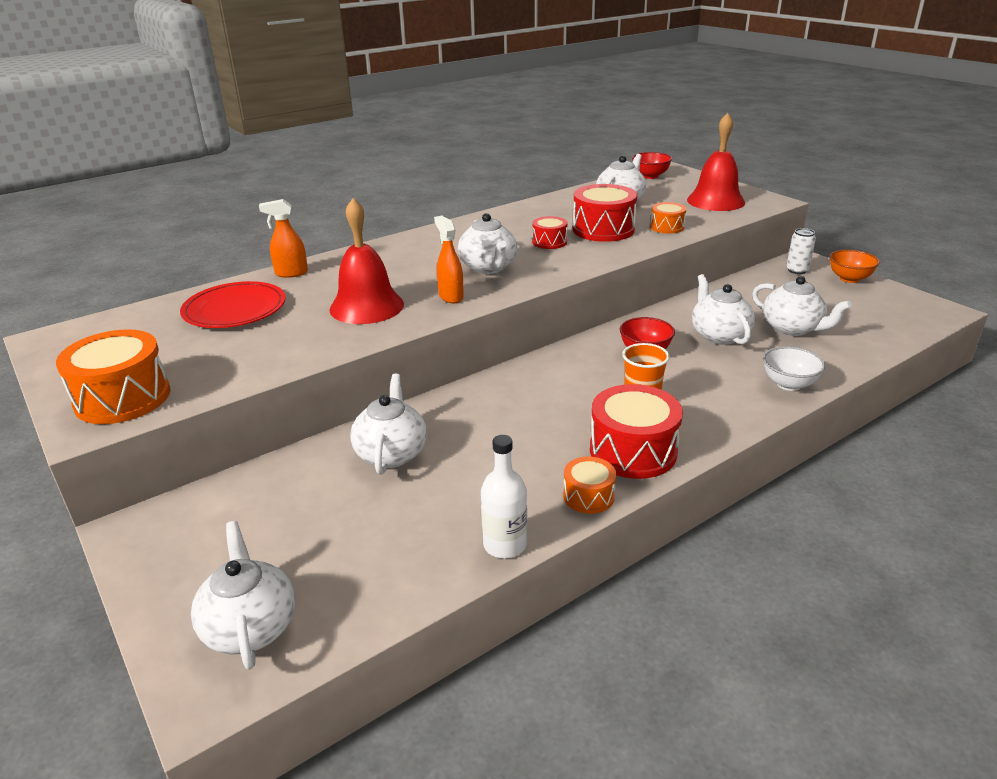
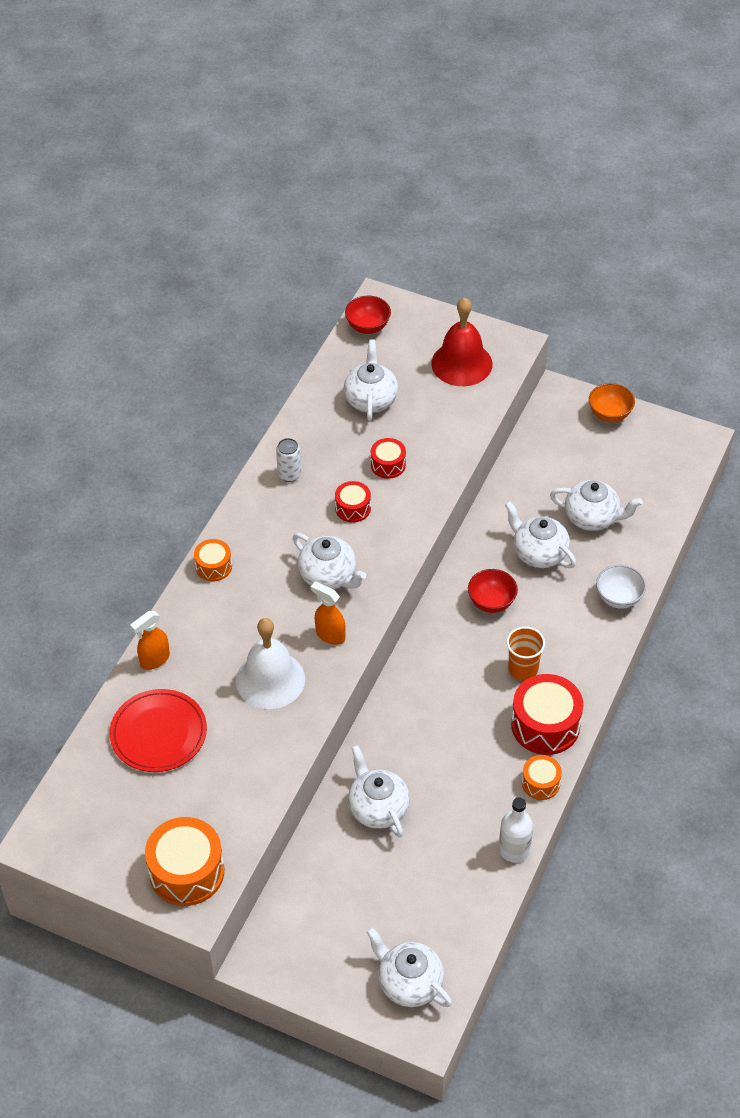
camera: 30 degrees left, 20 degrees up
red bell [329,198,404,324] -> white bell [236,618,305,709]
red drum [573,184,637,242] -> red drum [371,438,406,479], size x0.55
orange drum [650,202,686,234] -> orange drum moved to [194,539,232,581]
white can [786,228,816,274] -> white can moved to [276,438,301,482]

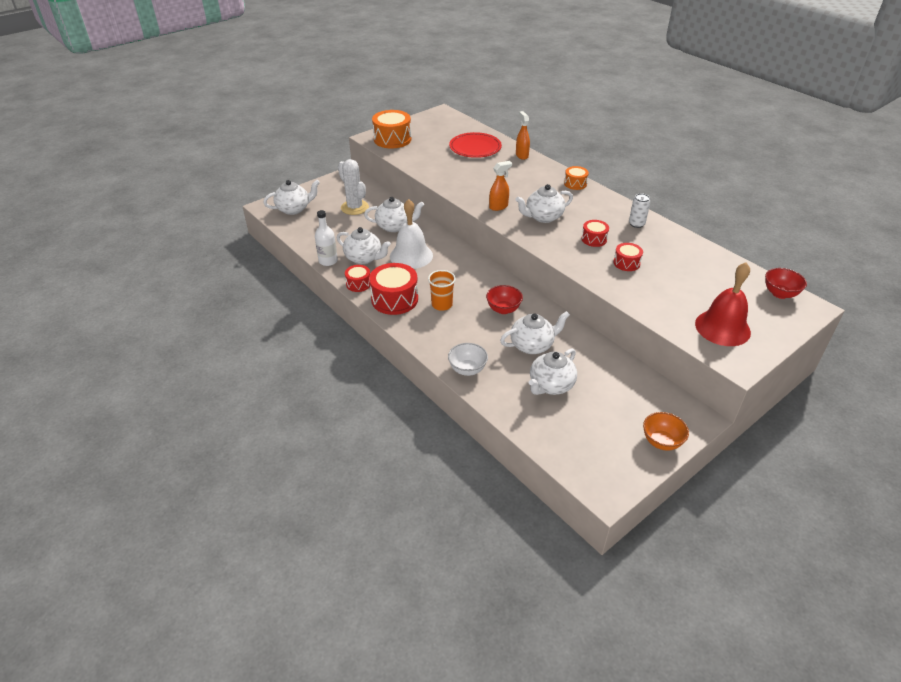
camera: 115 degrees right, 10 degrees down
white bell [236,618,305,709] -> white bell moved to [390,199,433,269]
white teapot [344,339,398,421] -> white teapot moved to [337,227,391,264]
orange drum [522,755,562,800] -> red drum [345,265,370,292]
none -> white cactus [338,159,369,215]

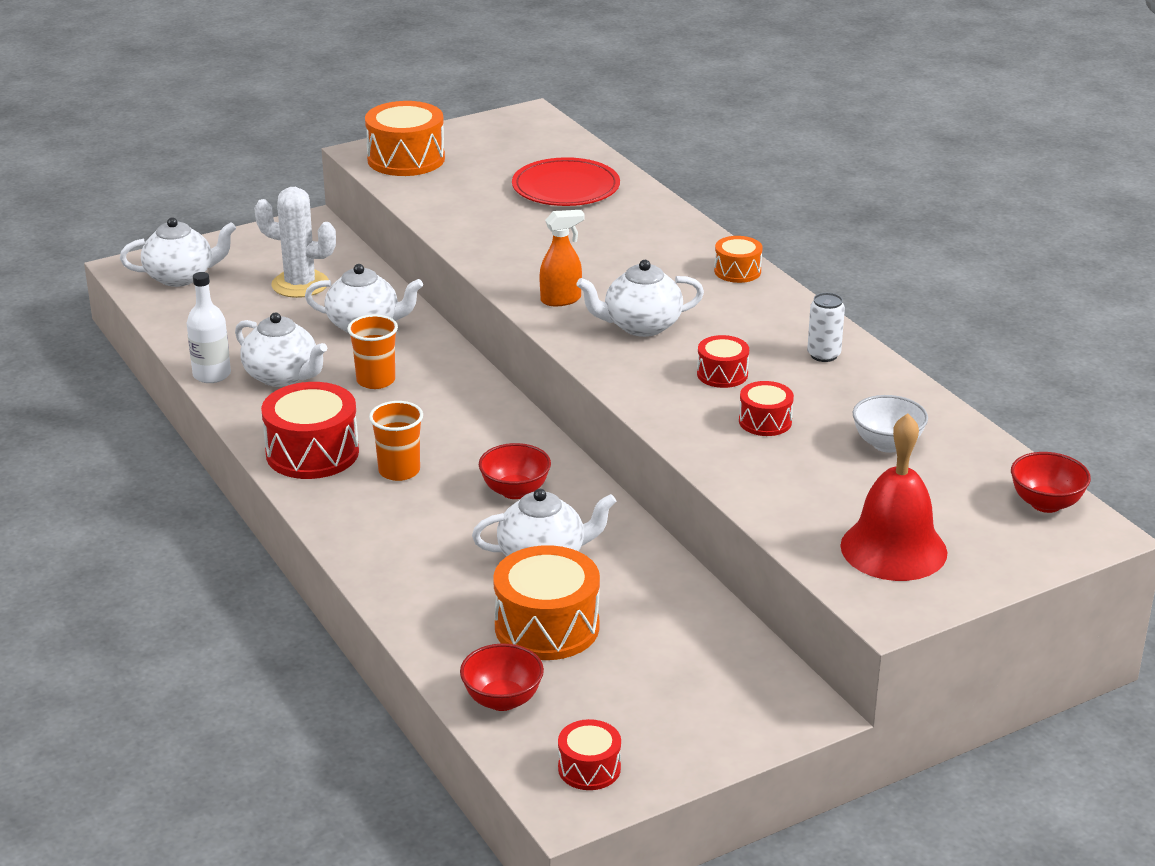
camera: 10 degrees right, 10 degrees down
white cactus [338,159,369,215] -> white cactus turned 45 degrees counterclockwise [254,187,336,298]
red drum [345,265,370,292] -> red drum moved to [558,719,621,790]
white bell [390,199,433,269] -> orange cup [347,314,398,389]
white bowl [448,343,488,376] -> white bowl moved to [853,395,928,453]
orange spray bottle [516,111,530,160] -> none
white teapot [529,348,577,395] -> orange drum [493,545,600,660]
orange bowl [643,412,689,451] -> none
none -> red bowl [460,643,544,711]

